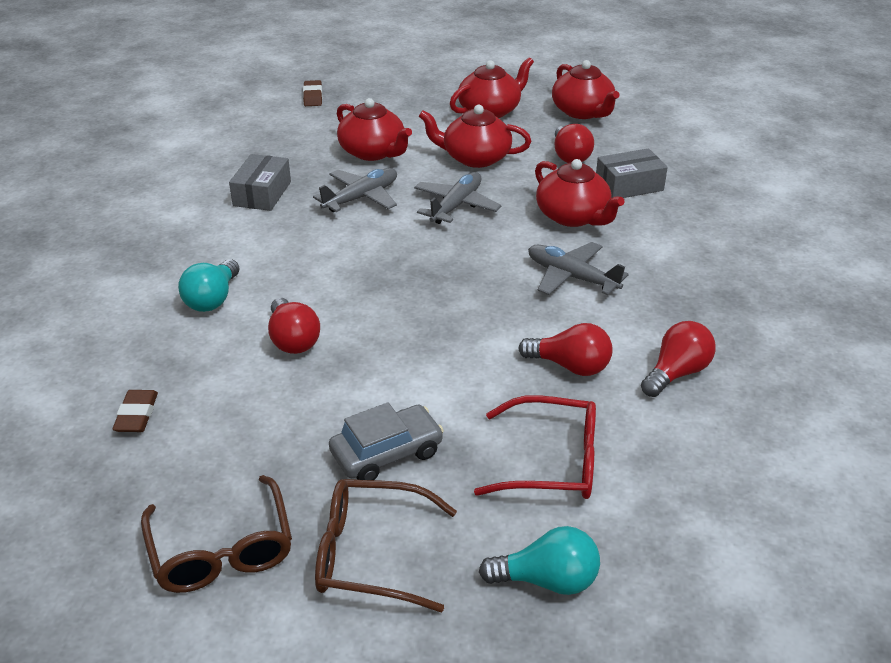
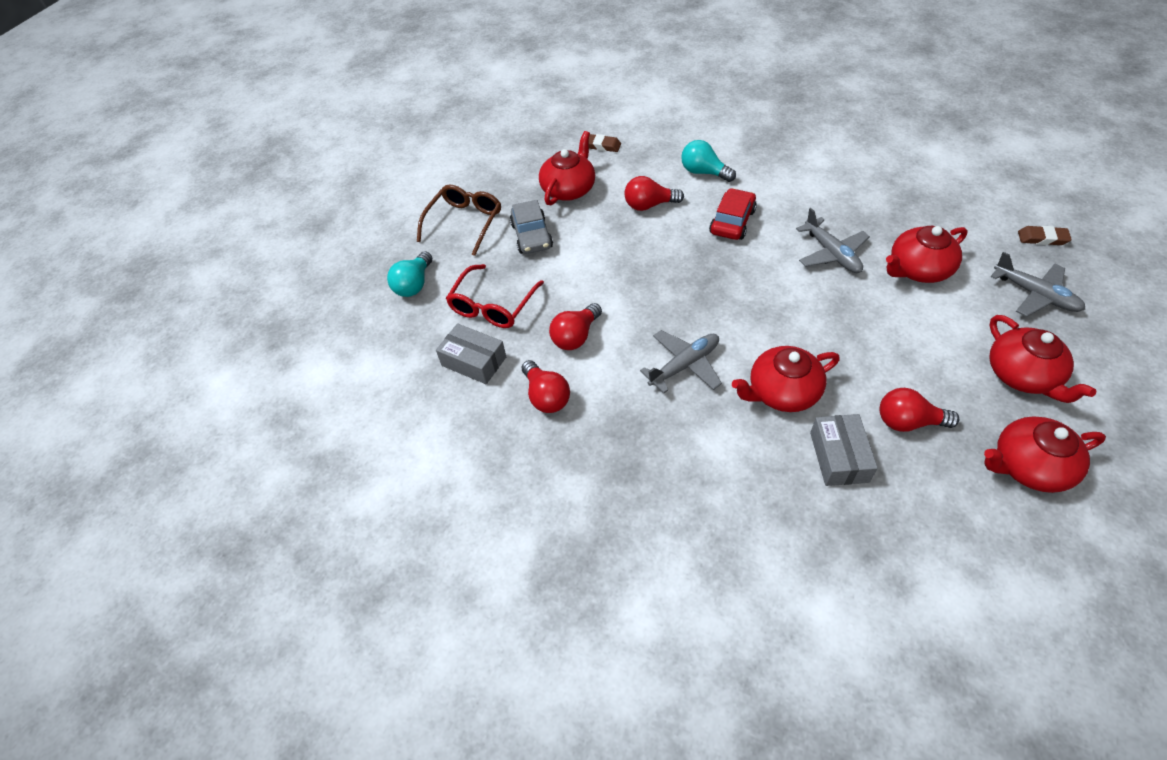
camera: 110 degrees right, 15 degrees up
brown glasses [141,475,292,593] -> none
grey box [229,154,291,211] -> grey box moved to [436,323,506,384]
grey plane [414,172,502,224] -> grey plane moved to [991,252,1085,317]
red teapot [419,105,531,168] -> red teapot moved to [539,131,595,205]
none -> red car [709,188,757,240]

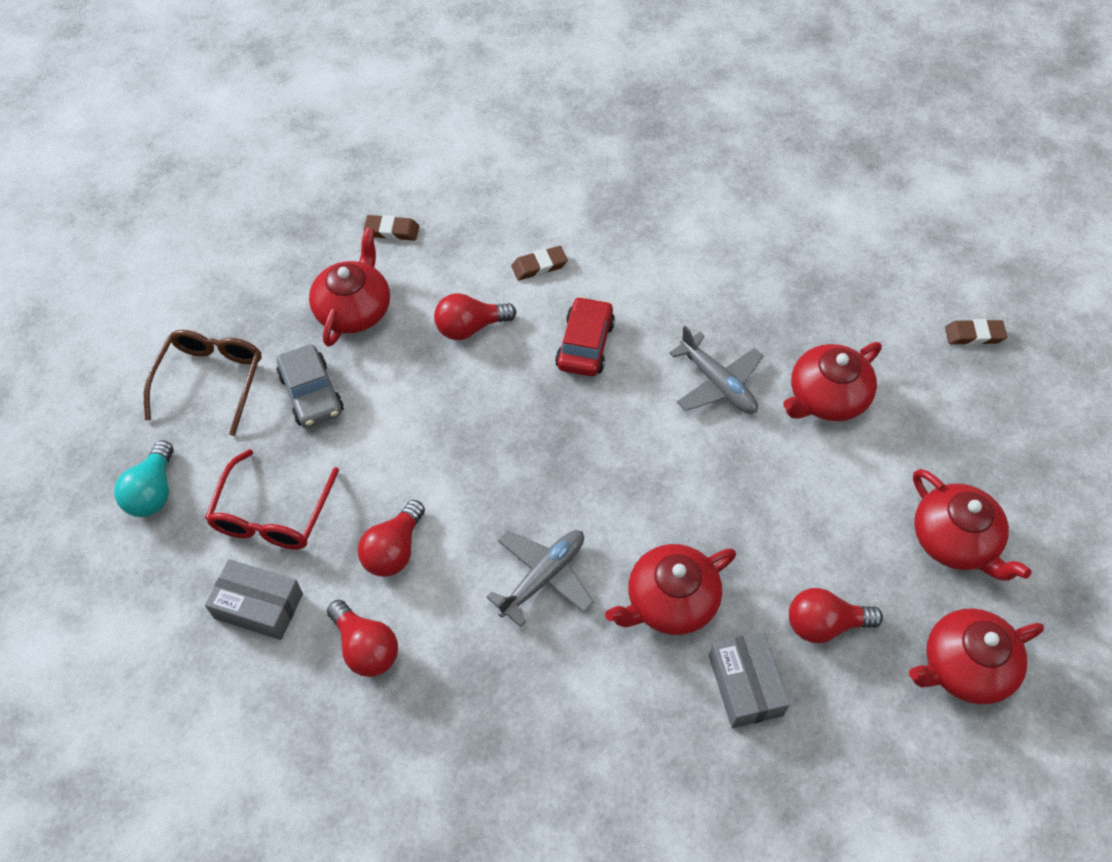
camera: 15 degrees left, 5 degrees up
turquoise light bulb [681,140,736,182] -> brown eraser [511,246,568,281]
grey plane [991,252,1085,317] -> none

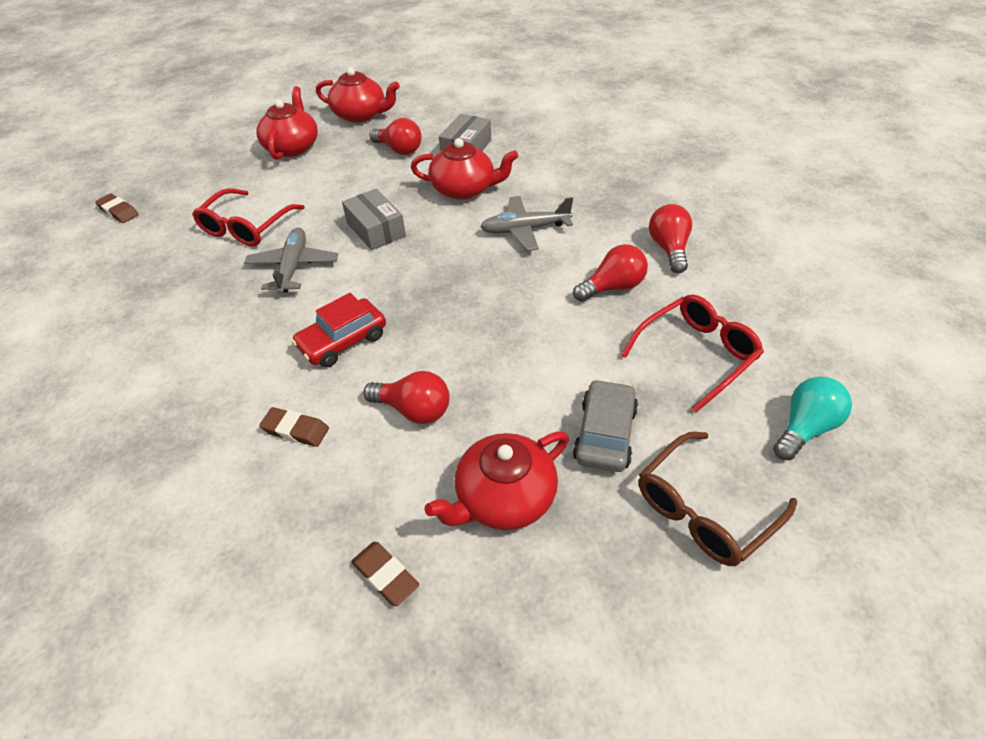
camera: 140 degrees left, 10 degrees down
grey box [205,559,303,640] -> grey box moved to [342,189,406,250]
red teapot [783,342,882,421] -> red glasses [192,188,305,246]

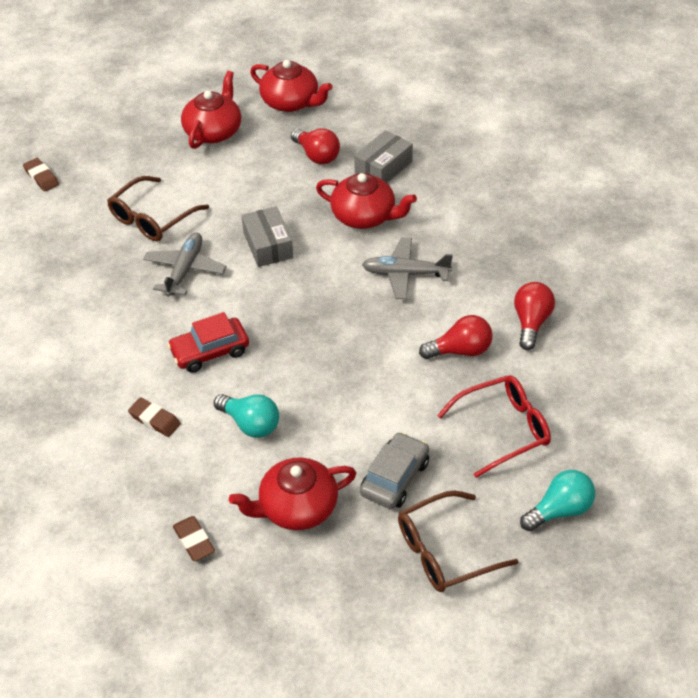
camera: 15 degrees right, 0 degrees up
red glasses [192,188,305,246] -> brown glasses [107,176,209,241]
red light bulb [363,371,450,424] -> turquoise light bulb [214,394,279,438]

